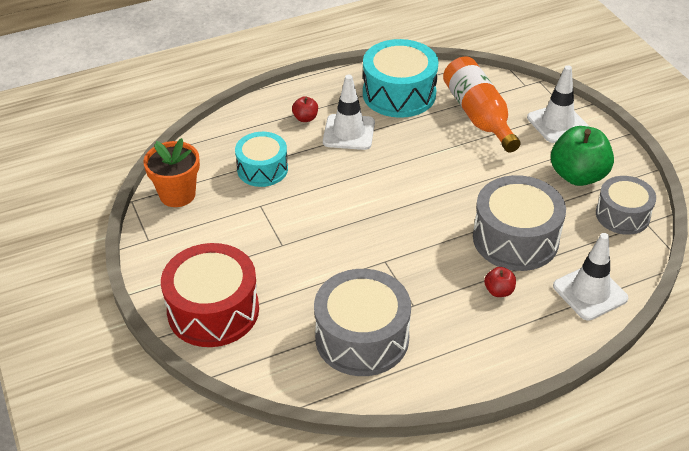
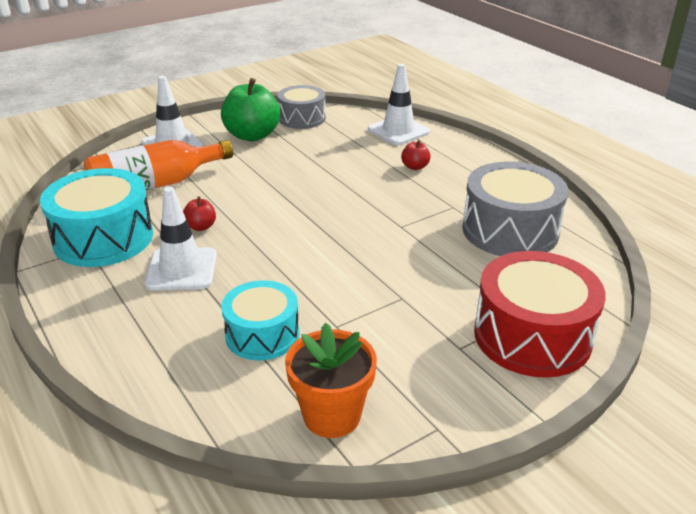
camera: 100 degrees left, 10 degrees down
red apple [292,96,318,122] -> red apple moved to [183,196,216,231]
grey drum [473,175,566,271] -> none

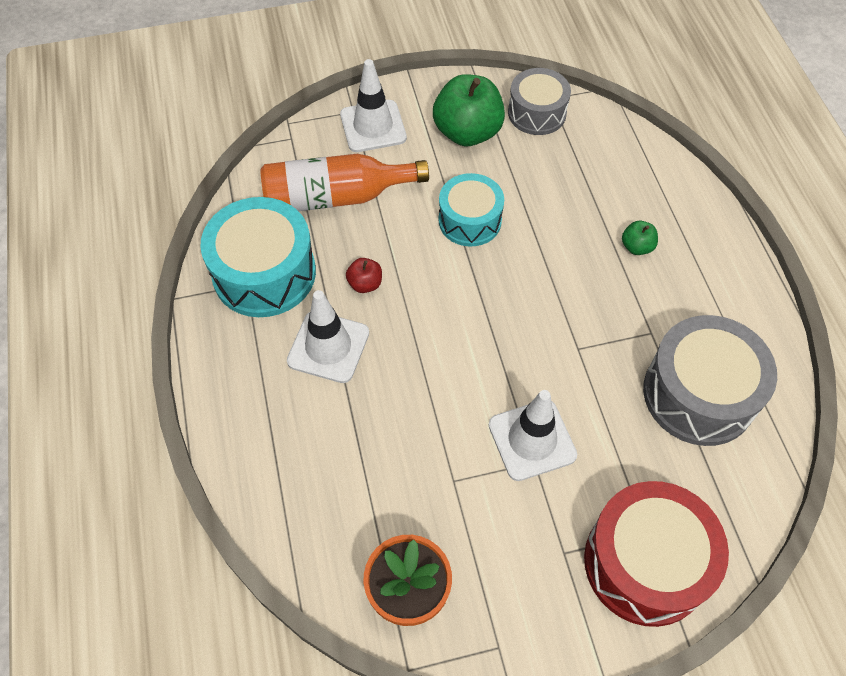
camera: 20 degrees right, 25 degrees up
turquoise drum [221,280,299,360] -> turquoise drum moved to [439,173,504,247]
white traffic cone [368,64,430,145] -> white traffic cone moved to [489,390,577,481]
red apple [401,140,431,170] -> green apple [622,221,658,255]

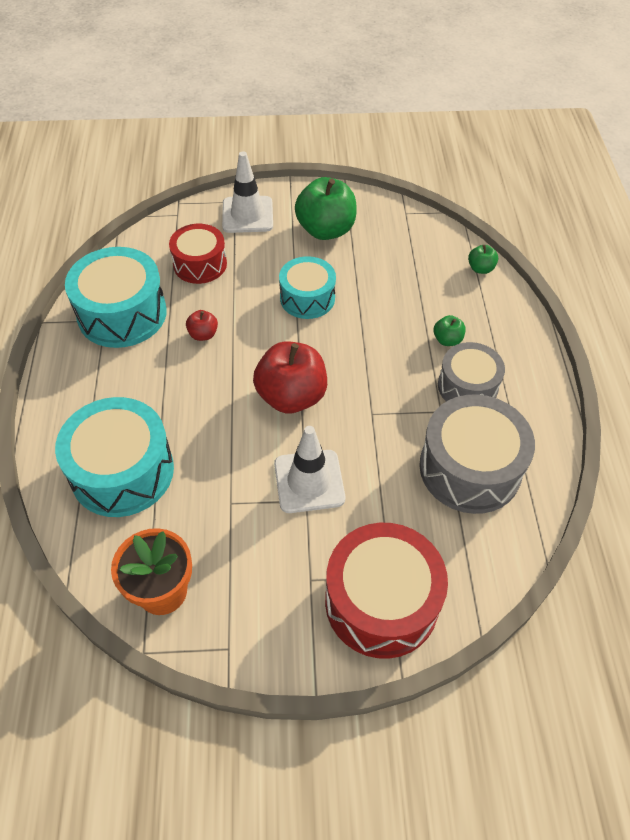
camera: 10 degrees right, 5 degrees down
orange bottle [260,154,429,211] -> red drum [169,224,227,284]
white traffic cone [287,290,369,383] -> none
grey drum [508,68,571,135] -> grey drum moved to [438,342,505,401]
none -> turquoise drum [55,397,174,517]
none -> red apple [253,341,327,413]
none -> green apple [468,245,498,274]

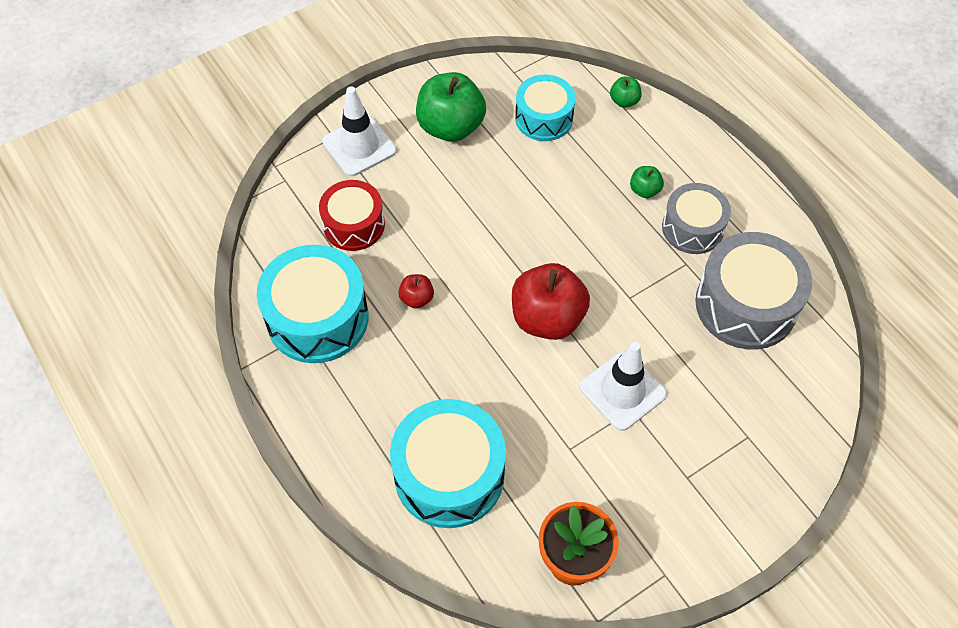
camera: 30 degrees left, 5 degrees up
turquoise drum [279,256,336,319] -> turquoise drum moved to [515,75,575,141]
red drum [325,523,448,659] -> none

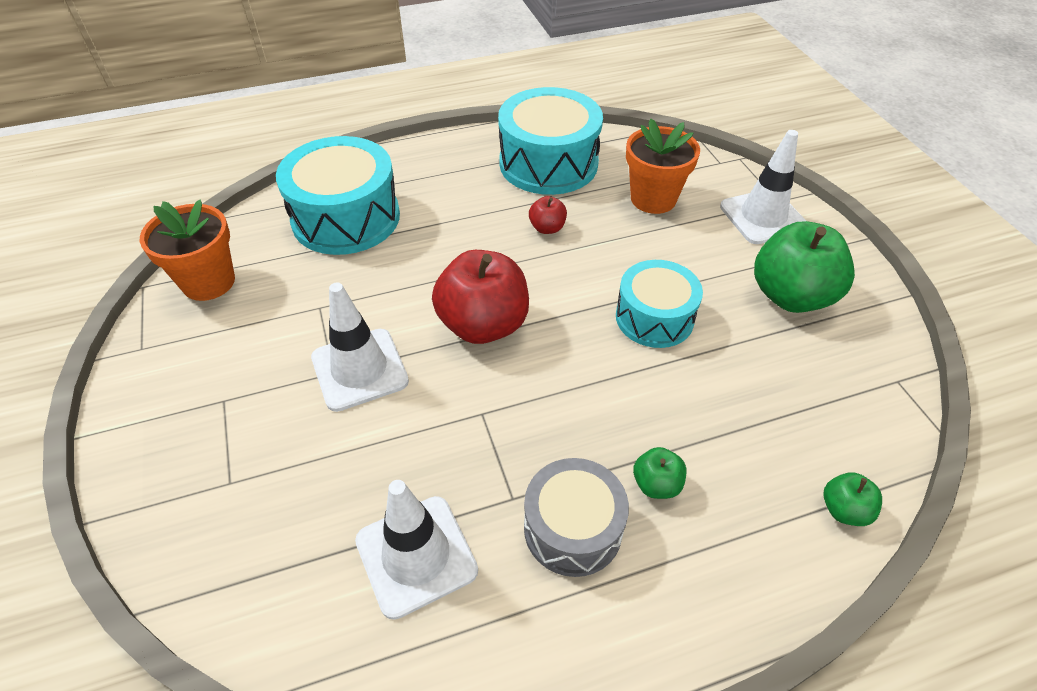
camera: 105 degrees right, 10 degrees down
red drum [319,180,385,251] -> orange flower pot [626,119,700,214]
turquoise drum [515,75,575,141] -> turquoise drum moved to [616,260,703,348]
grey drum [695,232,812,350] -> white traffic cone [355,480,478,620]

